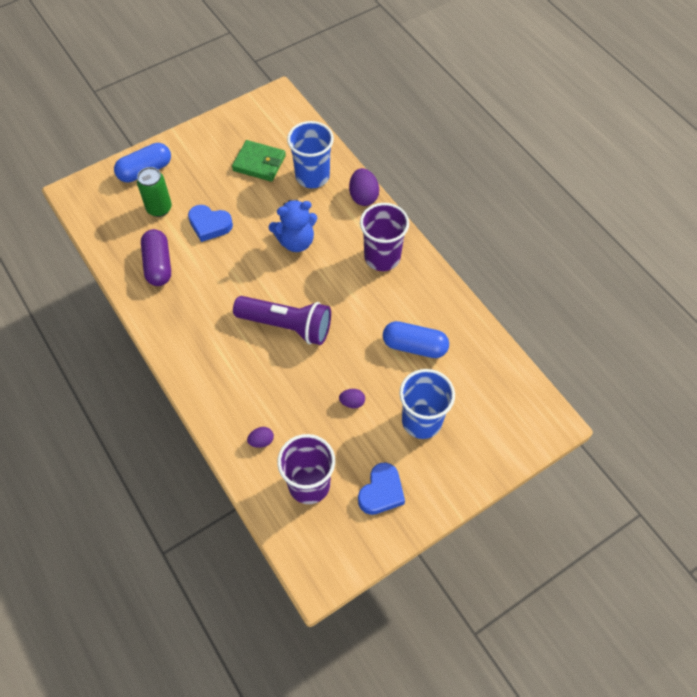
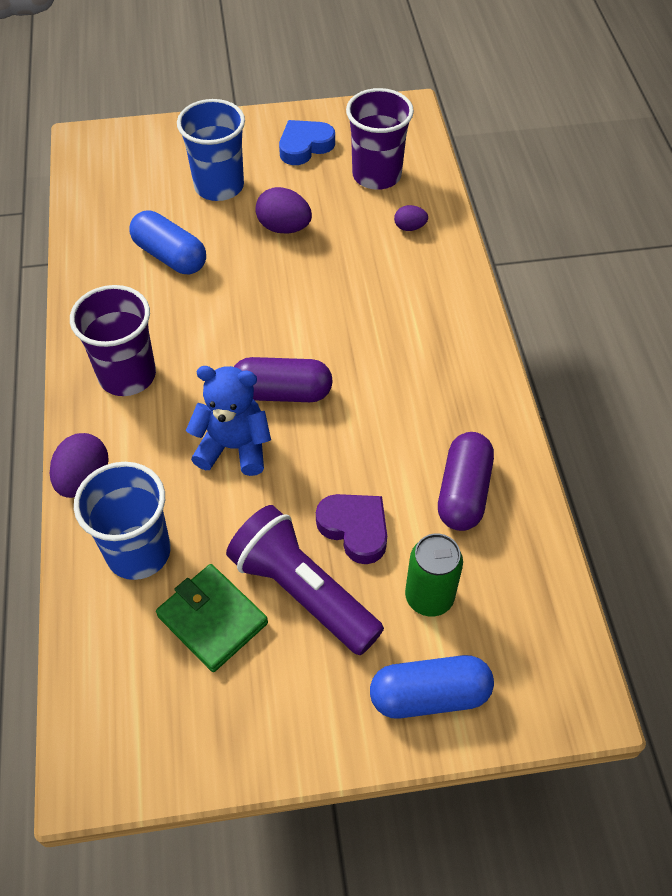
camera: 155 degrees left, 5 degrees down
blue heart [188,205,233,242] -> purple heart [316,494,387,564]
purple flashlight [233,296,331,345] -> purple flashlight moved to [226,505,384,655]
purple egg [339,389,365,408] -> purple egg [255,187,312,234], size x1.74
none -> purple capsule [234,357,333,402]

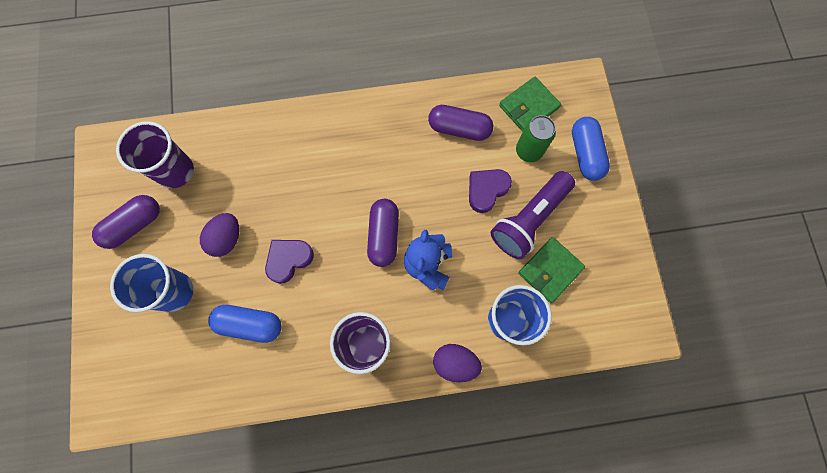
camera: 90 degrees left, 20 degrees up
blue capsule [129,211,206,274] -> blue capsule turned 60 degrees clockwise [208,305,282,343]
blue heart [279,120,335,165] -> purple capsule [92,195,160,249]
purple egg [394,205,428,231] -> none
none -> purple heart [265,240,314,284]
none -> green wallet [499,77,561,132]

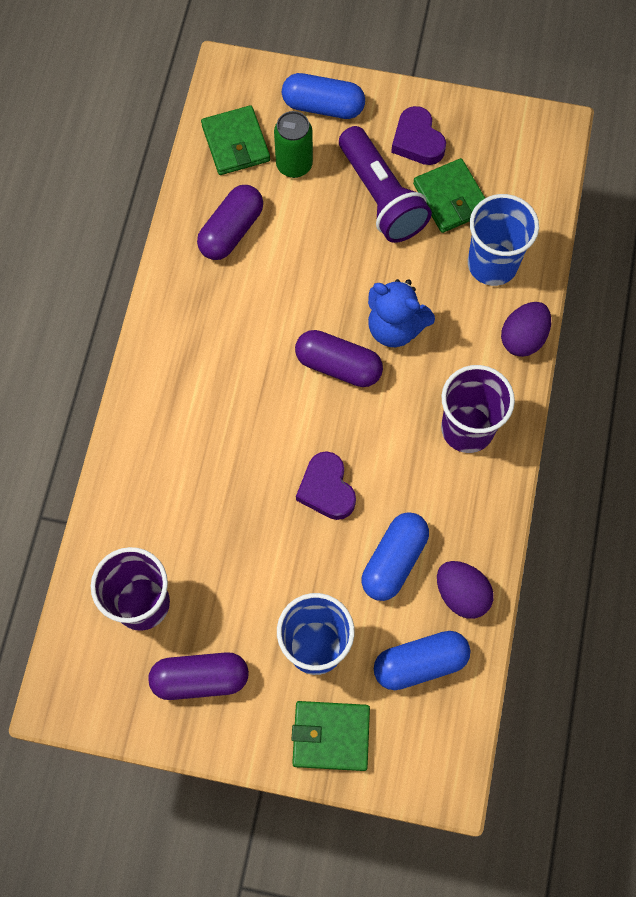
camera: 70 degrees left, 5 degrees down
purple capsule [92,195,160,249] -> purple capsule turned 75 degrees counterclockwise [148,652,249,700]
purple egg [200,213,239,257] -> purple egg moved to [437,561,494,619]
purple heart [469,169,512,213] -> purple heart moved to [391,106,446,165]
none -> green wallet [292,701,370,771]
none -> blue capsule [374,631,470,690]

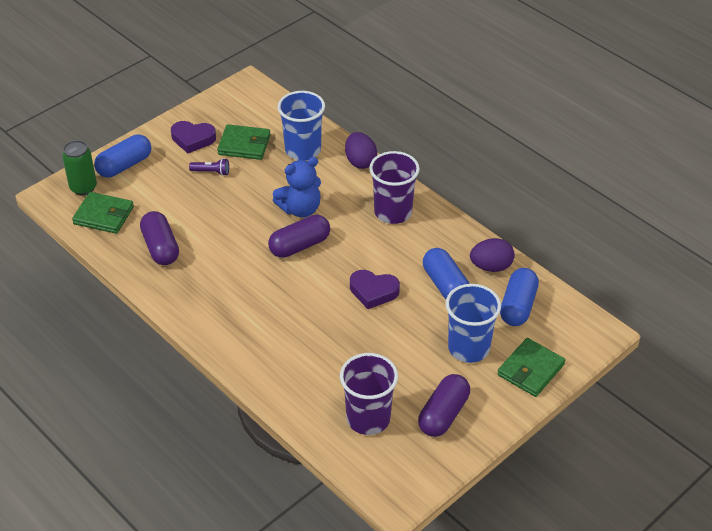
camera: 55 degrees left, 25 degrees down
green can [274,111,313,178] -> green can moved to [62,140,97,195]
purple flashlight [339,126,432,243] -> purple flashlight [189,158,229,176], size x0.43

